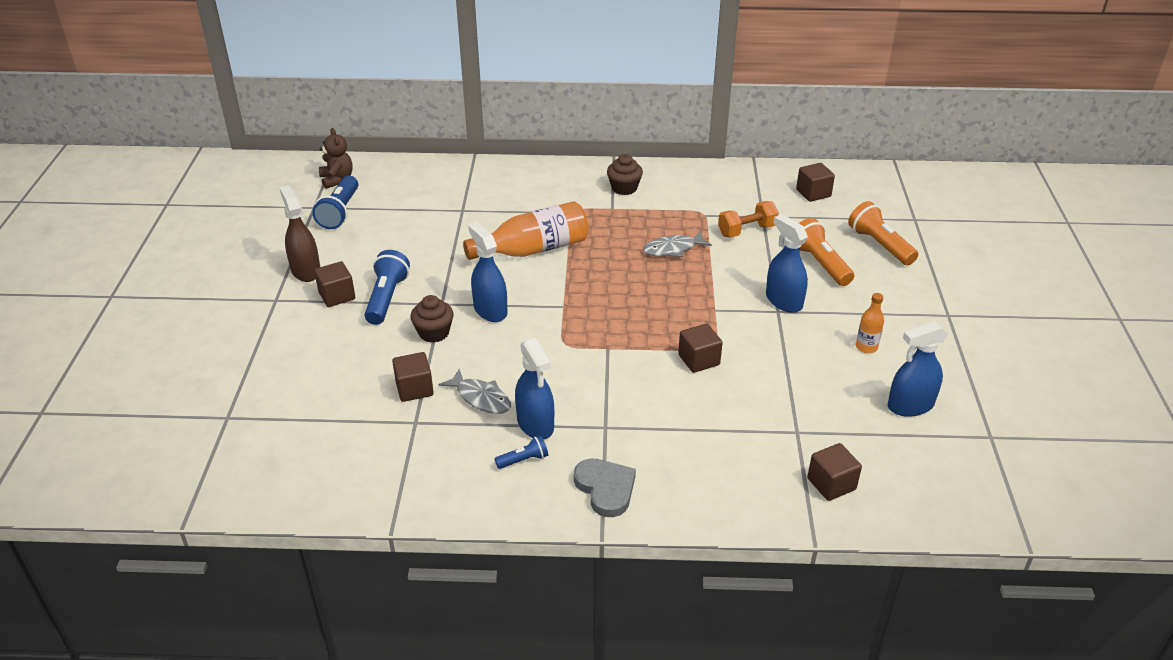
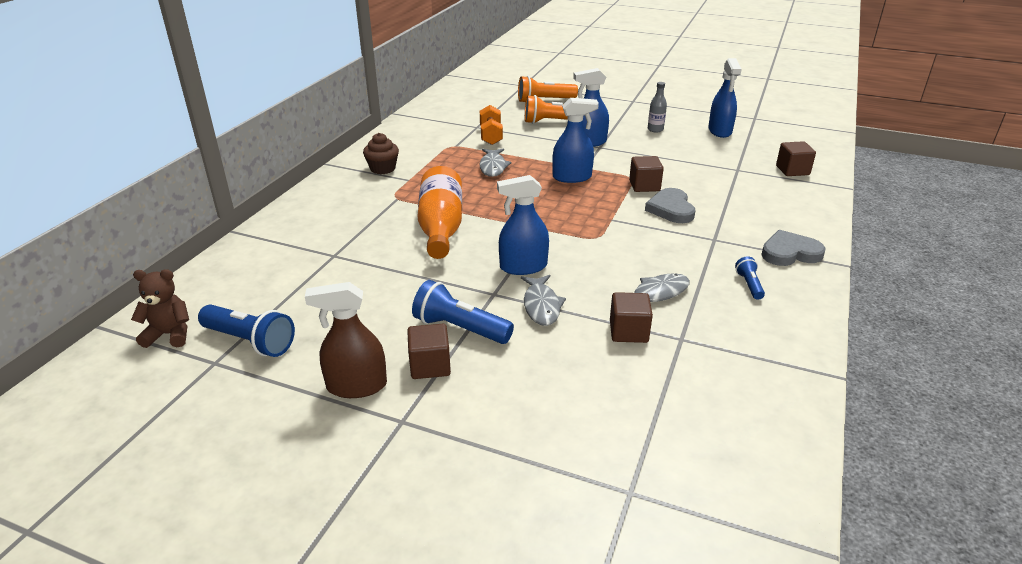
camera: 70 degrees left, 5 degrees down
brown cupcake [410,295,454,343] -> grey fish [521,275,566,326]
blue spray bottle [515,338,554,439] -> blue spray bottle moved to [552,98,599,183]
brown cube [796,163,835,202] -> none
orange bottle [856,293,884,353] -> grey bottle [648,82,667,132]
none -> grey heart [645,188,696,223]

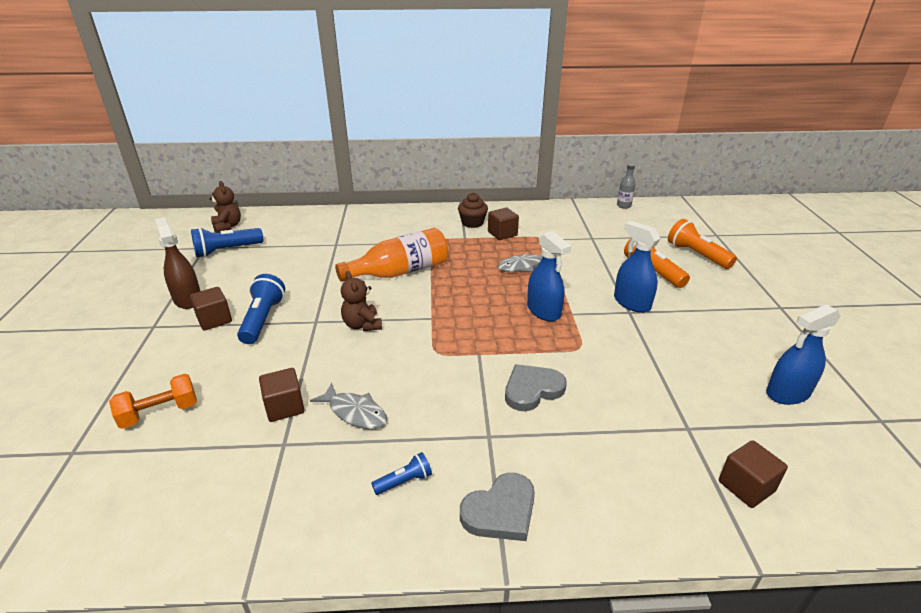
camera: 65 degrees right, 0 degrees up
blue flashlight [198,305,295,357] -> blue flashlight turned 60 degrees clockwise [191,227,263,257]
orange dumbbell [480,105,503,145] -> orange dumbbell moved to [109,374,197,429]
blue spray bottle [497,175,549,275] -> brown teddy bear [341,271,382,331]
grey fish [521,275,566,326] -> none
brown cube [629,156,664,192] -> brown cube moved to [488,208,519,240]
grey bottle [648,82,667,132] -> grey bottle moved to [617,164,635,209]
grey heart [761,230,826,266] -> grey heart turned 90 degrees clockwise [460,473,535,541]

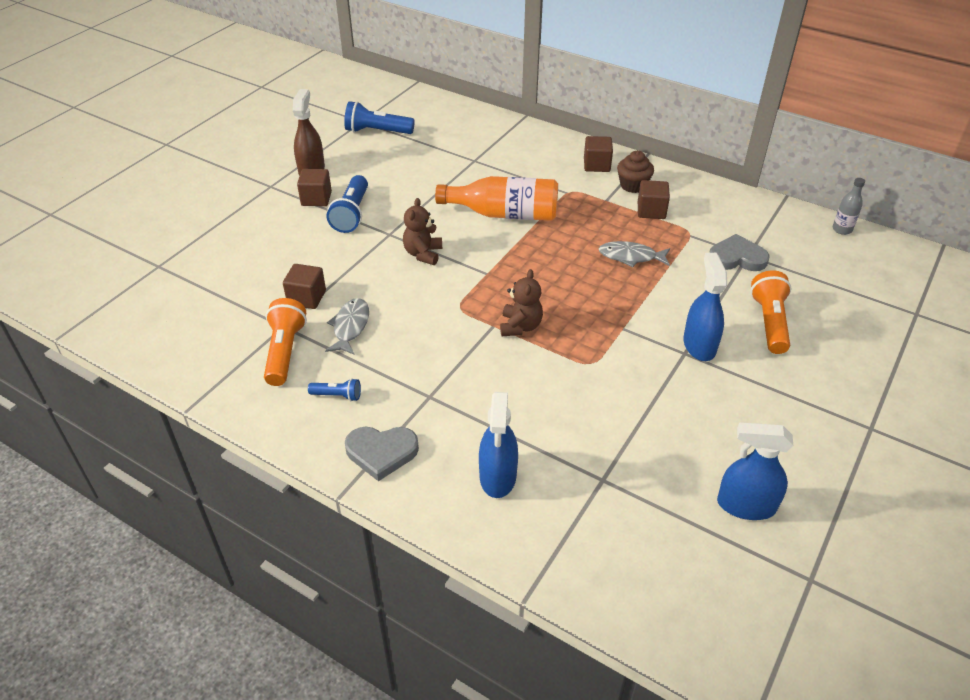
camera: 35 degrees right, 10 degrees up
orange dumbbell [109,374,197,429] -> none
brown teddy bear [209,181,241,233] -> brown teddy bear moved to [500,269,543,336]
blue flashlight [237,274,285,344] -> blue flashlight turned 150 degrees clockwise [327,175,368,233]
grey fish [310,383,387,429] -> grey fish turned 150 degrees counterclockwise [325,298,369,355]
grey heart [505,364,567,411] -> grey heart moved to [709,234,770,271]
blue spray bottle [527,231,571,321] -> blue spray bottle moved to [479,392,518,498]
orange flashlight [668,219,737,269] -> orange flashlight moved to [264,298,307,386]
brown cube [719,440,788,508] -> brown cube moved to [584,136,613,172]

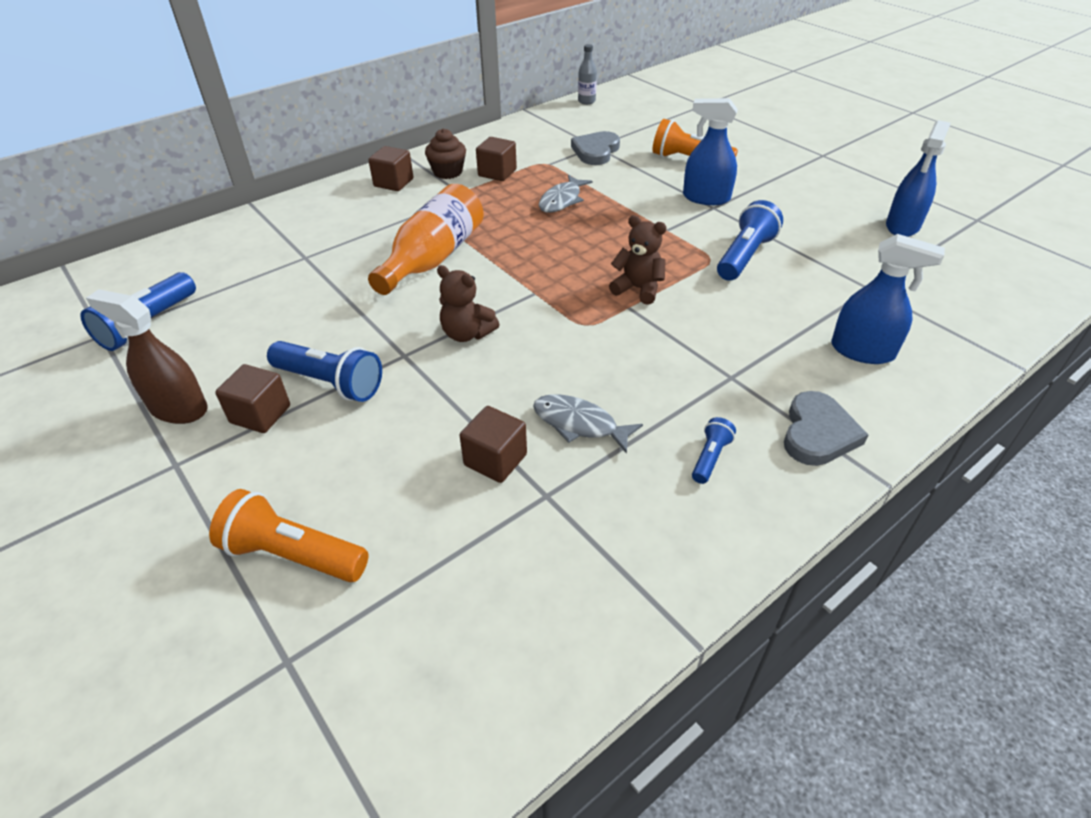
camera: 70 degrees left, 0 degrees up
orange flashlight [264,298,307,386] -> orange flashlight moved to [209,489,369,582]
none -> blue flashlight [717,200,783,281]

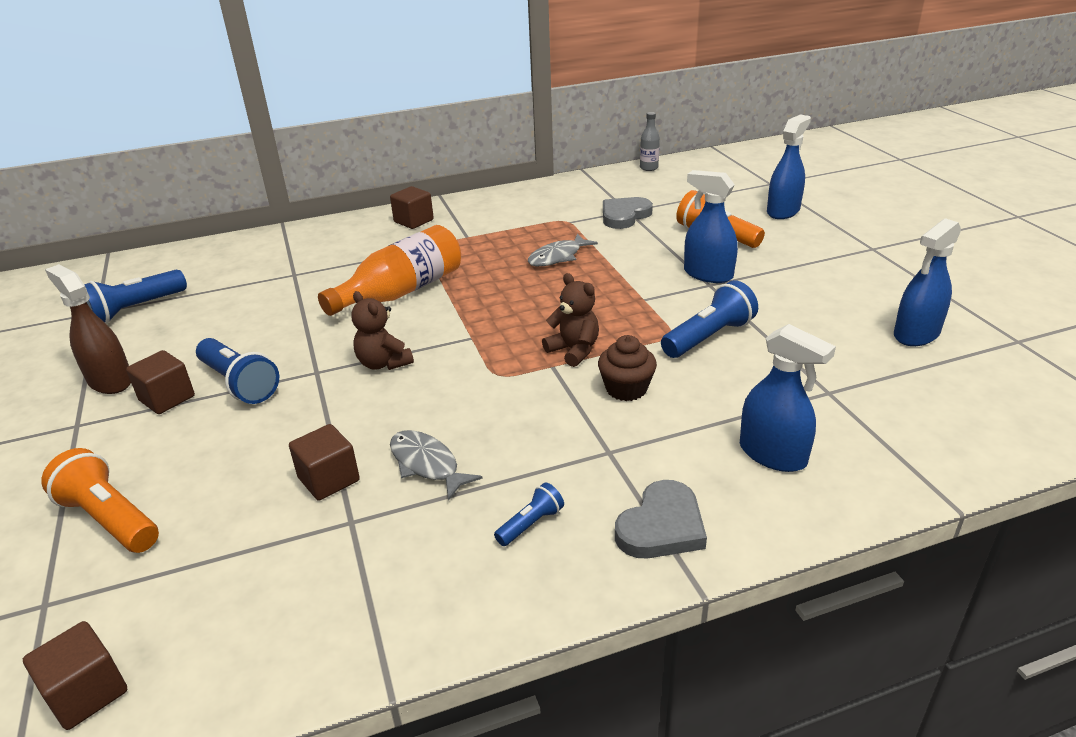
camera: 20 degrees right, 10 degrees down
brown cupcake [425,129,466,179] -> brown cupcake moved to [598,335,657,401]
brown cube [476,137,517,181] -> brown cube moved to [23,621,127,730]
none -> blue spray bottle [767,114,811,219]

